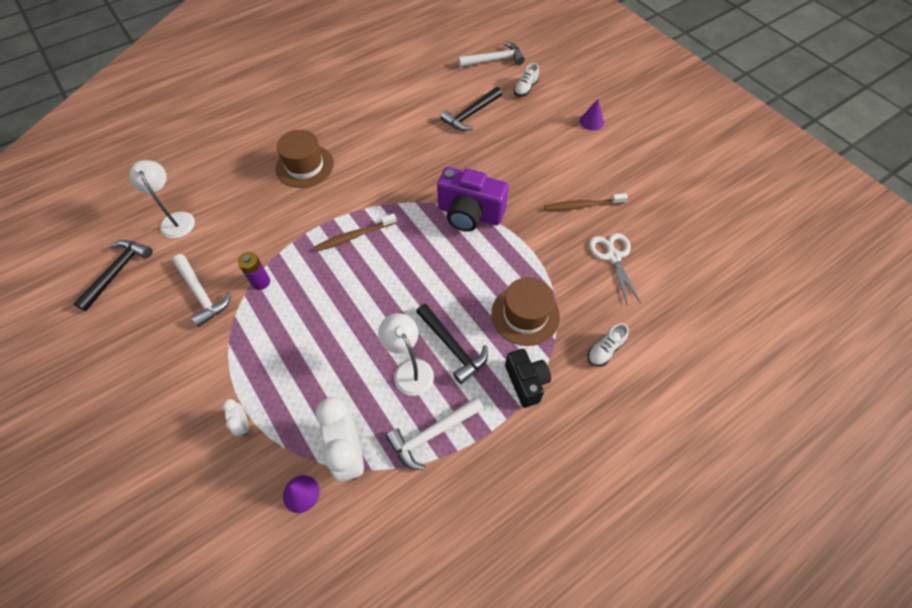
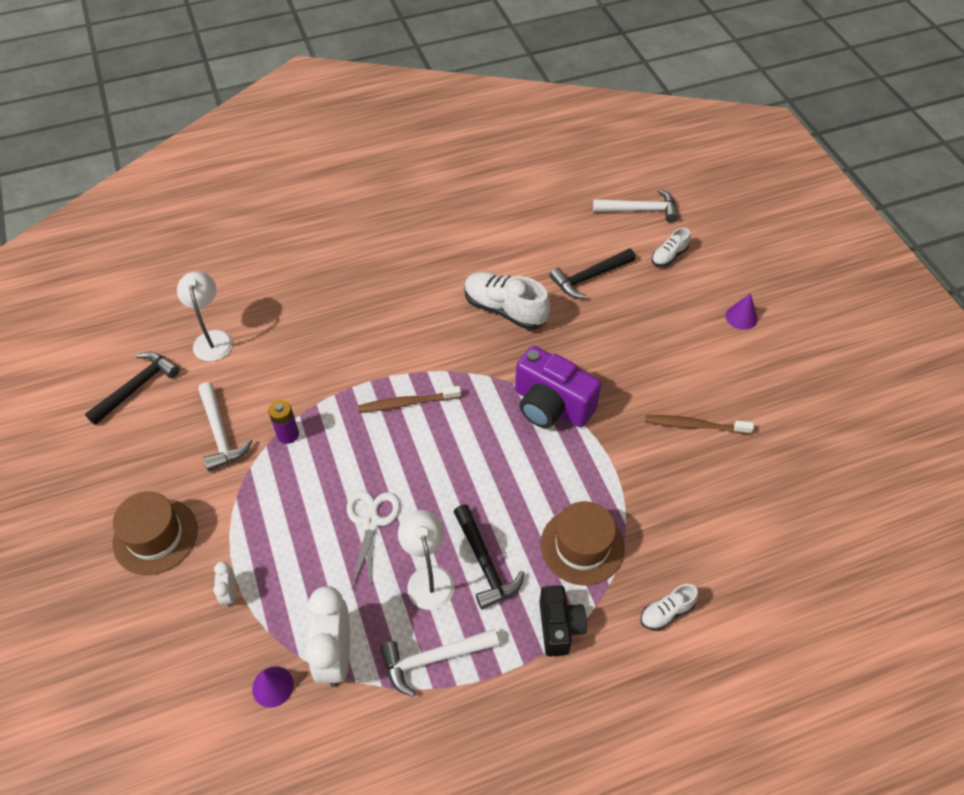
camera: 15 degrees right, 5 degrees down
brown hat [276,130,334,188] -> brown hat moved to [112,491,198,575]
white scissors [589,233,641,306] -> white scissors moved to [347,491,400,590]
none -> white shoe [464,272,551,330]

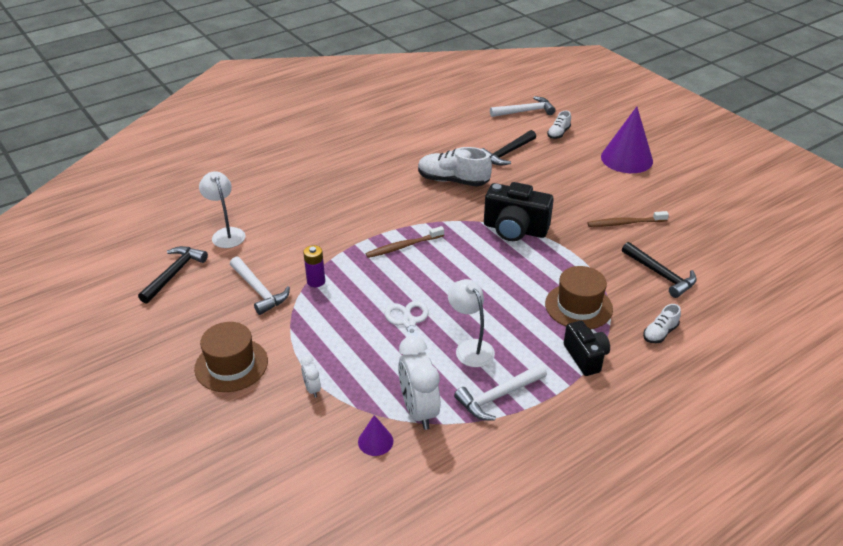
camera: 15 degrees left, 15 degrees down
black hammer [454,504,525,610] -> black hammer moved to [622,242,697,298]
purple camera [515,345,601,428] -> black camera [484,182,554,241]
purple cone [726,293,758,330] -> purple cone [601,107,653,173], size x2.14

